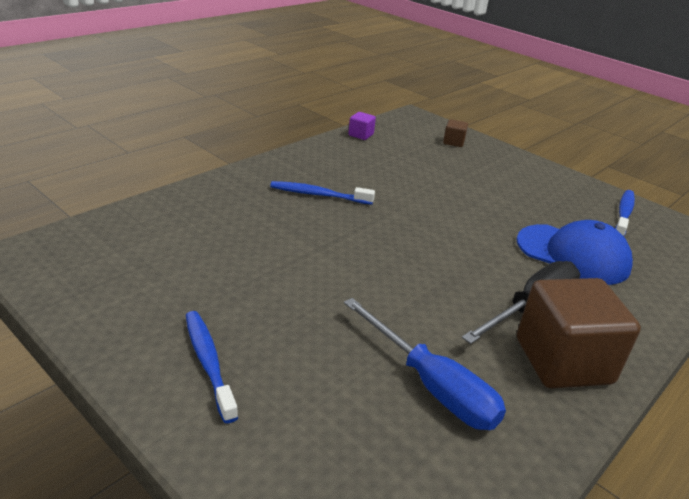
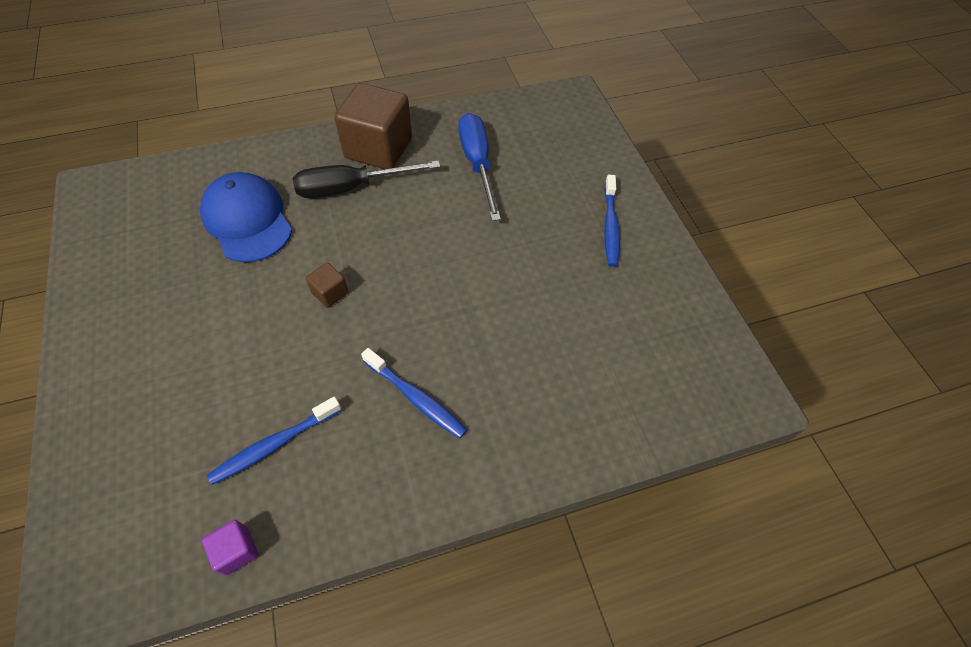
camera: 150 degrees left, 25 degrees up
brown cube [443,119,468,147] -> brown cube moved to [306,263,349,308]
blue toothbrush [615,190,635,236] -> blue toothbrush moved to [207,397,342,485]

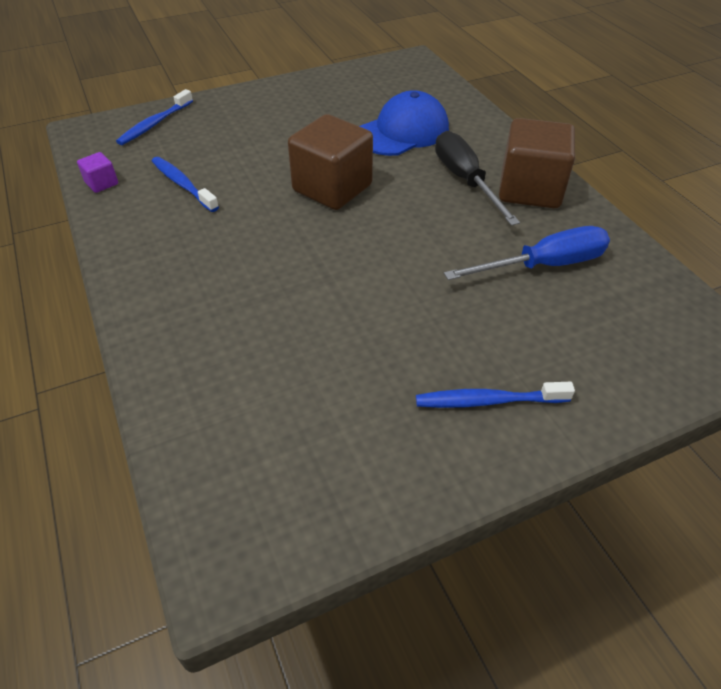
camera: 85 degrees right, 10 degrees down
brown cube [306,263,349,308] -> brown cube [288,114,373,210], size x2.29
blue toothbrush [361,348,467,439] -> blue toothbrush moved to [116,89,193,145]

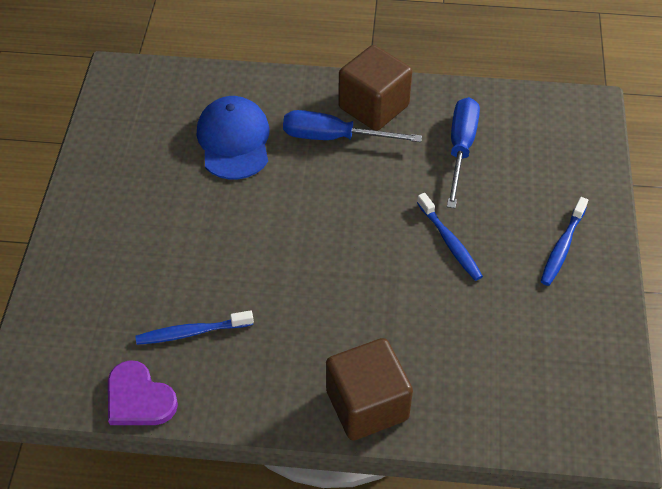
camera: 60 degrees left, 5 degrees up
purple cube [77,152,118,193] -> purple heart [108,360,178,425]
blue toothbrush [116,89,193,145] -> blue toothbrush moved to [417,193,483,281]
brown cube [288,114,373,210] -> brown cube moved to [326,338,413,441]
black screwdriver [435,131,520,226] -> blue screwdriver [283,110,422,142]

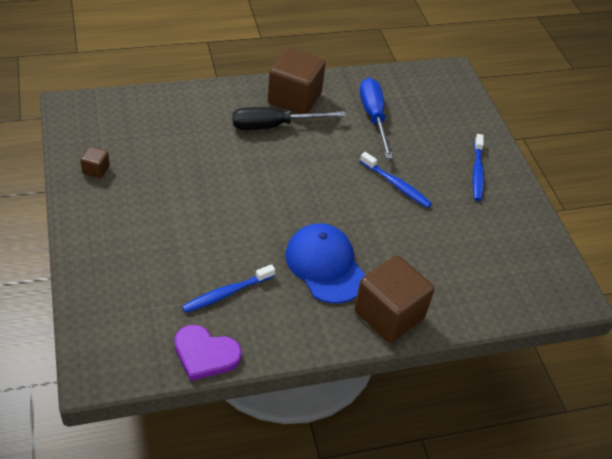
camera: 25 degrees left, 5 degrees down
blue cap [197,96,270,179] -> blue cap moved to [285,223,366,303]
blue screwdriver [283,110,422,142] -> black screwdriver [232,107,346,130]
none -> brown cube [80,146,110,178]

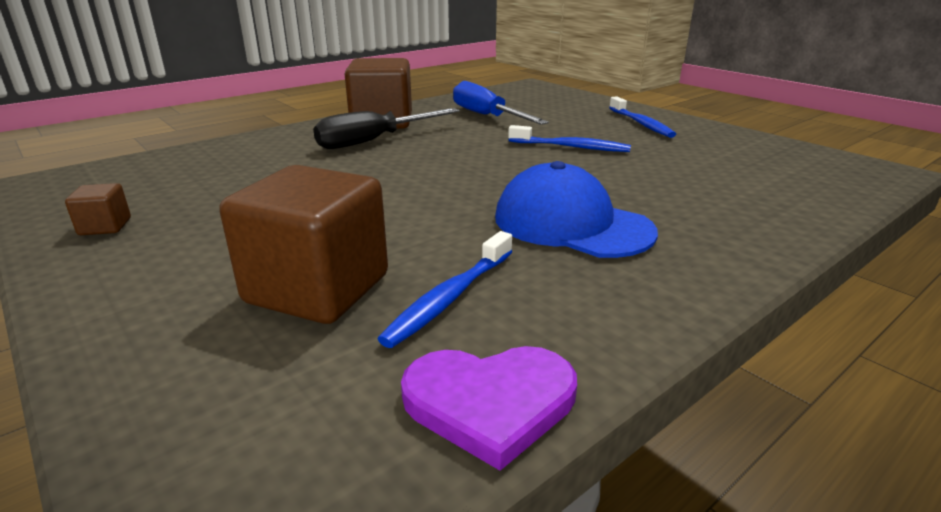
camera: 20 degrees left, 20 degrees down
brown cube [354,255,435,343] -> brown cube moved to [219,165,388,324]

